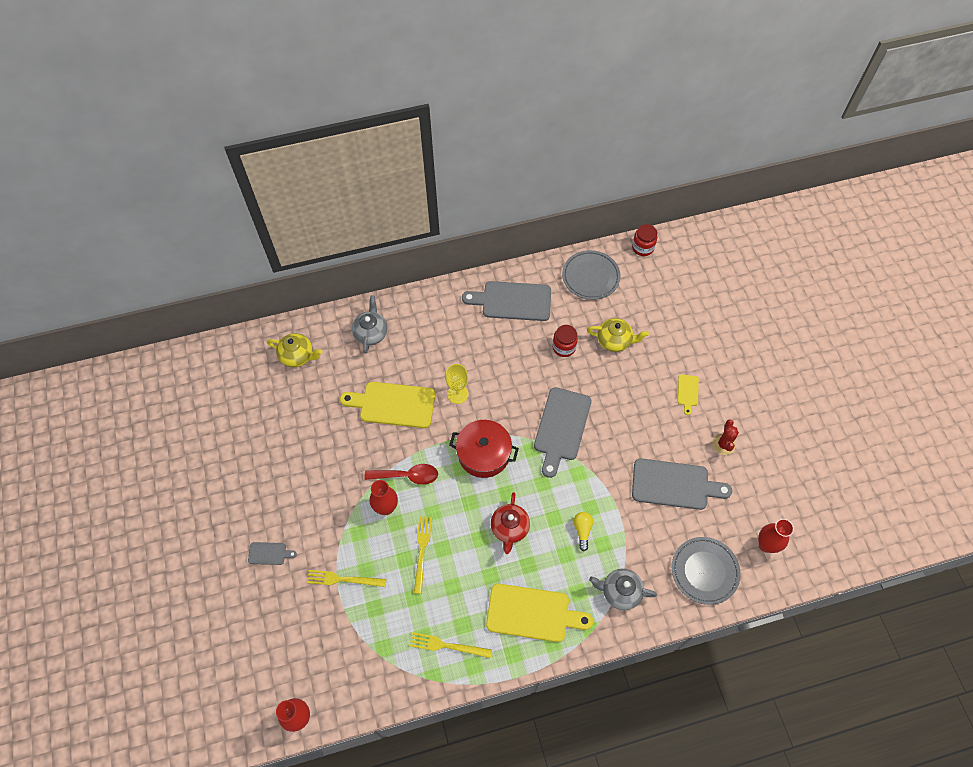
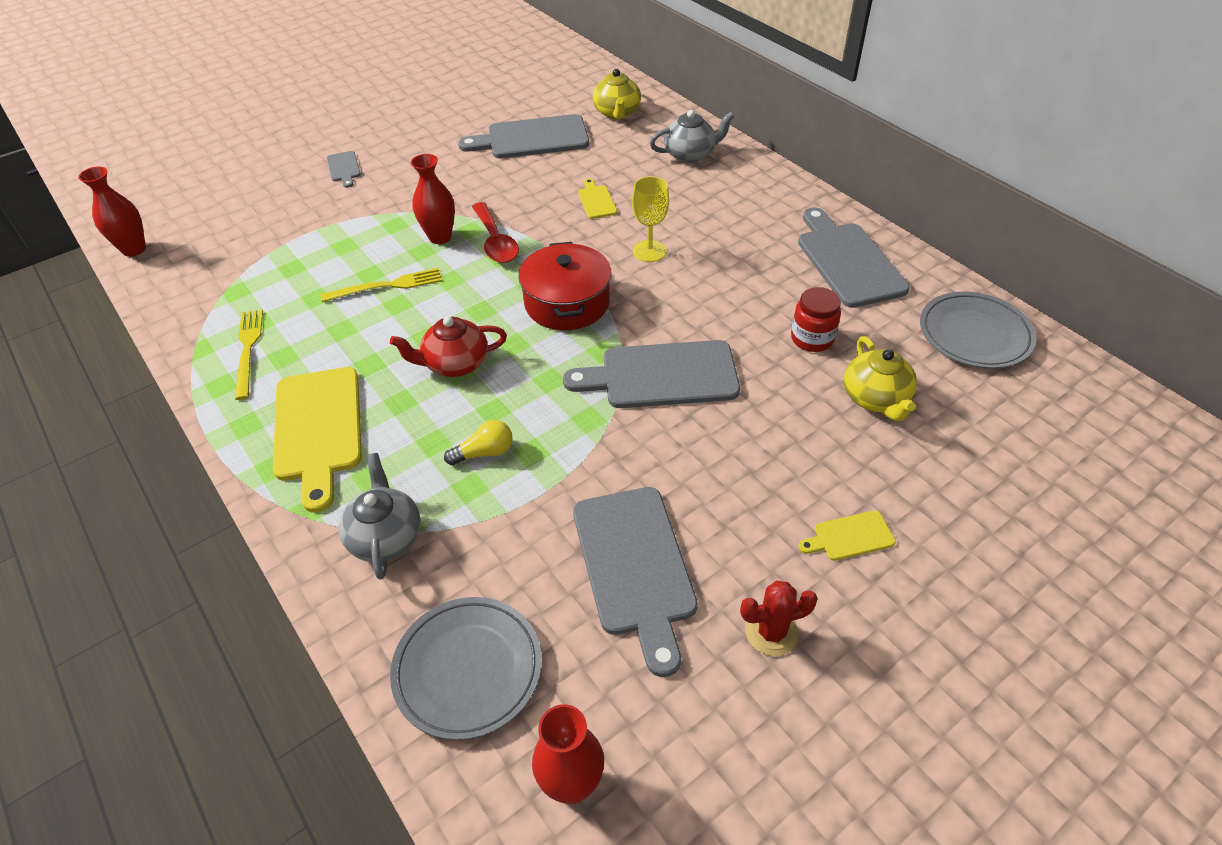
camera: 70 degrees right, 15 degrees down
yellow fork [306,570,387,587] -> none
yellow cutting board [340,382,435,428] -> yellow cutting board [578,178,617,219], size x0.47
red jar [632,224,657,256] -> none
none -> grey cutting board [458,114,589,158]

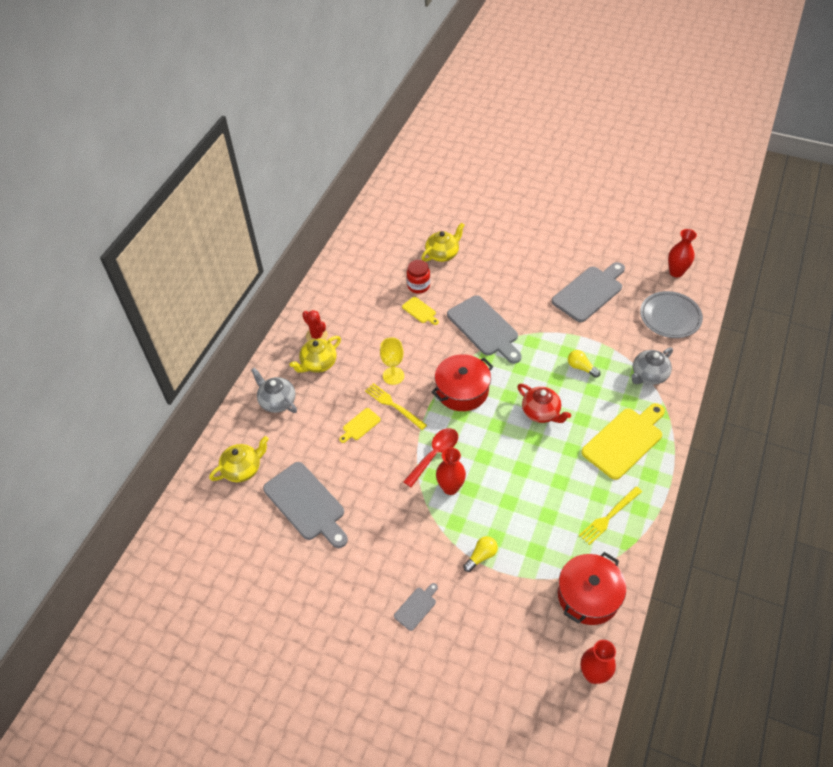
camera: 120 degrees left, 5 degrees up
yellow fork [320,268,442,302] -> yellow fork moved to [365,383,427,430]
red cactus [740,581,818,656] -> red cactus moved to [302,310,328,341]
grey cutting board [798,207,910,308] -> none
yellow cutting board [798,511,896,561] -> yellow cutting board moved to [402,297,439,325]
grey plate [920,292,1036,369] -> none
none -> yellow teapot [290,336,341,373]
none -> yellow light bulb [463,536,498,572]
none -> red pot [558,552,626,625]

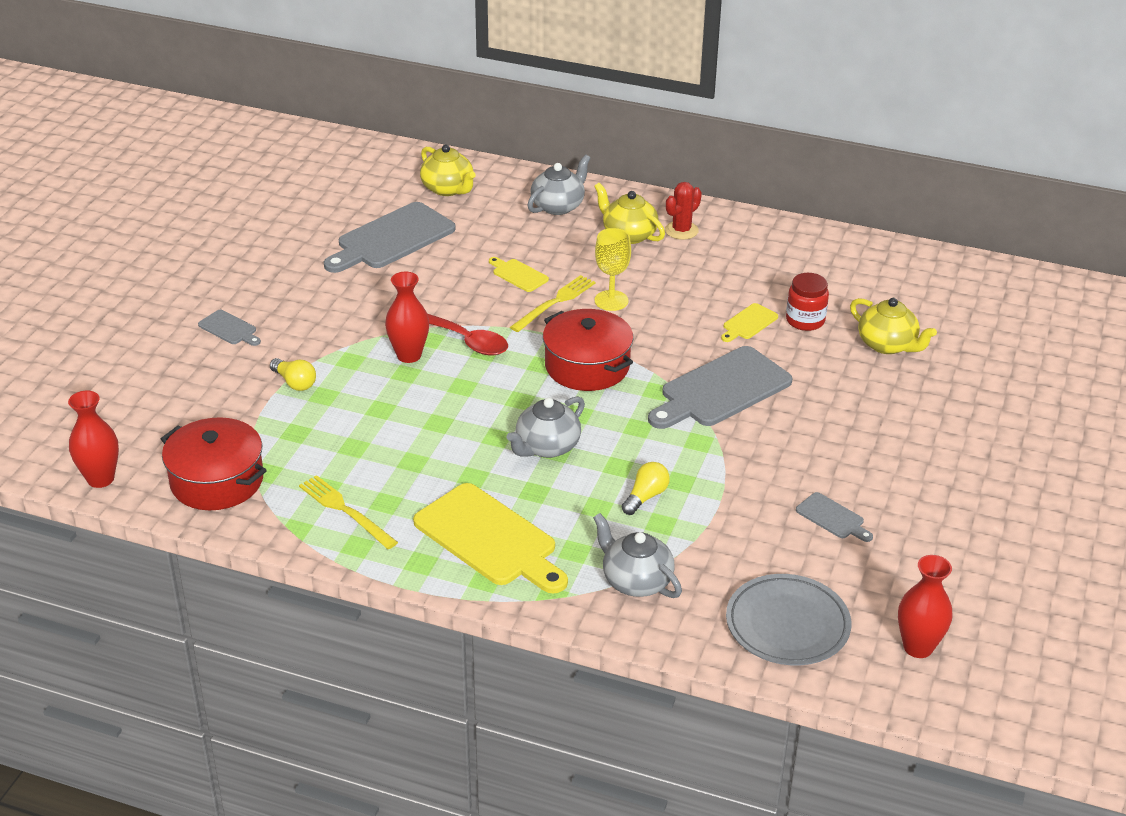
camera: 85 degrees right, 15 degrees down
red teapot [517,384,571,423] -> grey teapot [506,396,585,458]
grey cutting board [552,262,625,322] -> grey cutting board [796,492,873,542], size x0.47

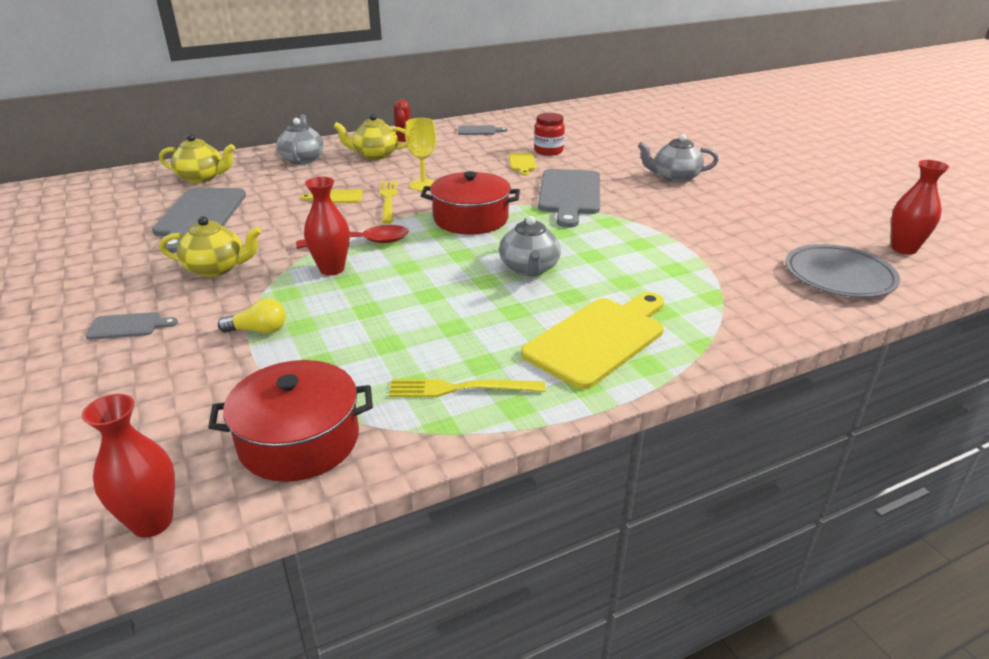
camera: 45 degrees left, 5 degrees down
yellow cutting board [413,483,568,594] -> yellow cutting board turned 45 degrees counterclockwise [521,292,664,389]
grey teapot [593,513,682,598] -> grey teapot moved to [638,134,719,183]
yellow light bulb [622,462,670,515] -> none
grey cutting board [796,492,873,542] -> grey cutting board moved to [458,125,508,135]
yellow teapot [850,298,937,354] -> yellow teapot moved to [159,216,261,277]

